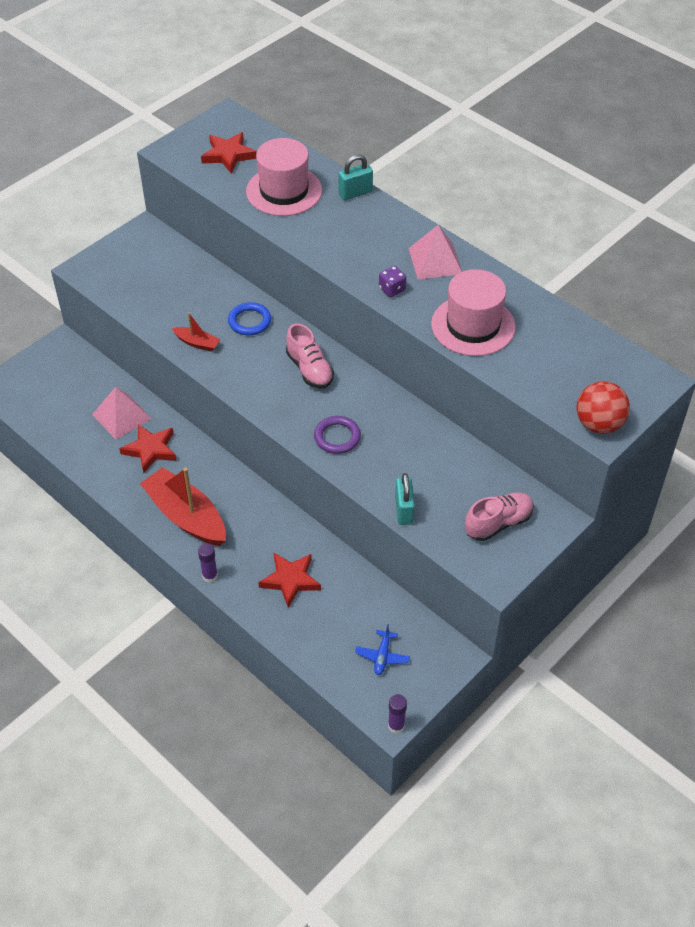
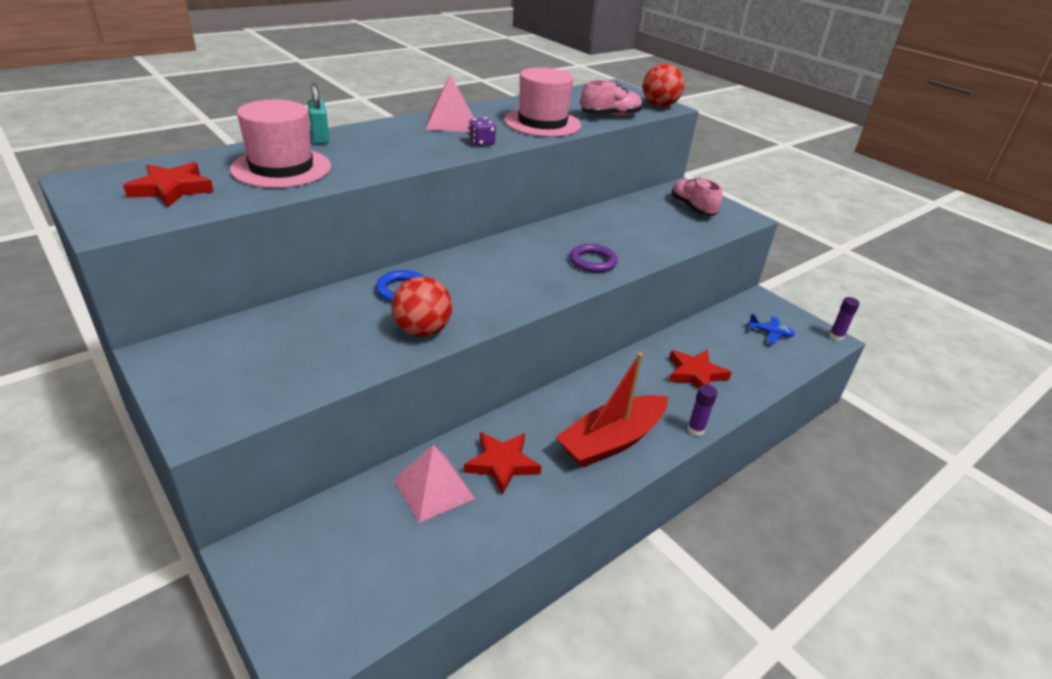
camera: 85 degrees left, 15 degrees down
red boat [172,312,221,351] -> red ball [392,277,452,337]
pink shoe [286,323,334,388] -> pink shoe moved to [581,80,642,116]
turquoise padlock [395,473,415,525] -> none

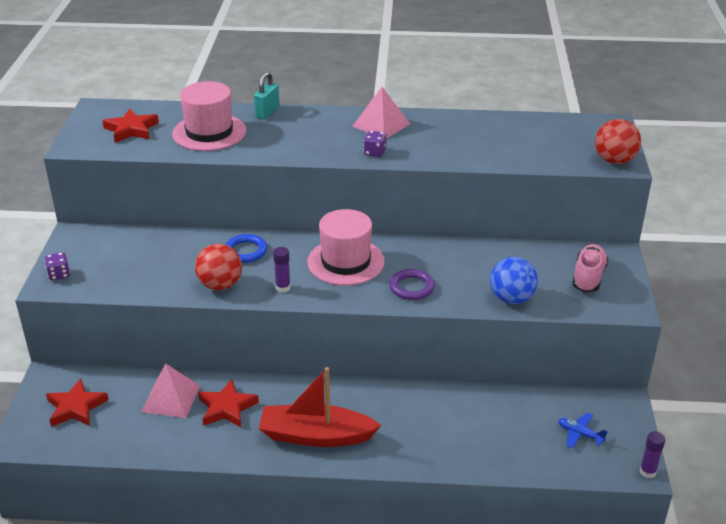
camera: 45 degrees right, 0 degrees up
pink hat [504,67,581,137] -> pink hat moved to [307,209,385,286]
pink shoe [581,80,642,116] -> none
red star [669,350,732,389] -> red star moved to [46,379,108,427]
purple glue stick [687,385,717,436] -> purple glue stick moved to [273,247,291,293]
blue plane [748,314,795,344] -> blue plane turned 150 degrees clockwise [558,413,608,448]
none -> purple dice [45,252,70,280]
none -> blue ball [490,257,538,304]

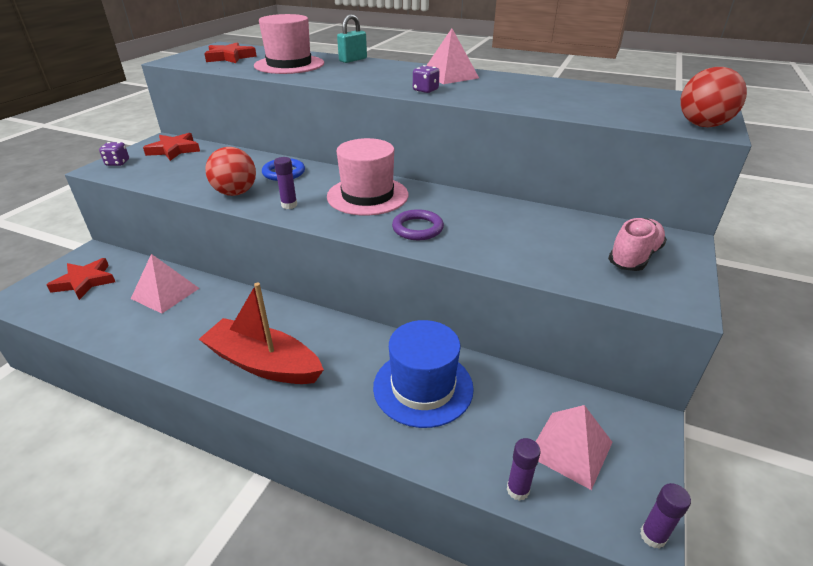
camera: 20 degrees right, 0 degrees up
red star [198,379,259,427] -> red star moved to [143,133,200,161]
blue ball [490,257,538,304] -> none
blue plane [558,413,608,448] -> pink pyramid [536,405,613,490]
none -> blue hat [373,320,474,428]
none -> purple glue stick [507,438,541,501]

